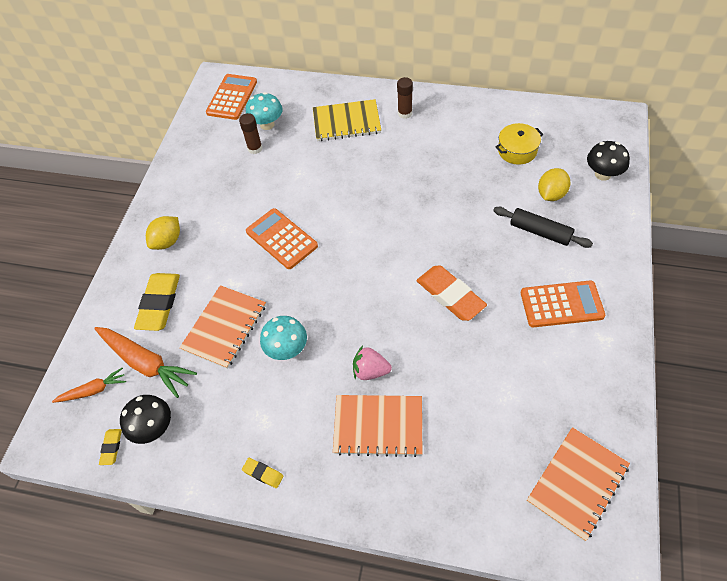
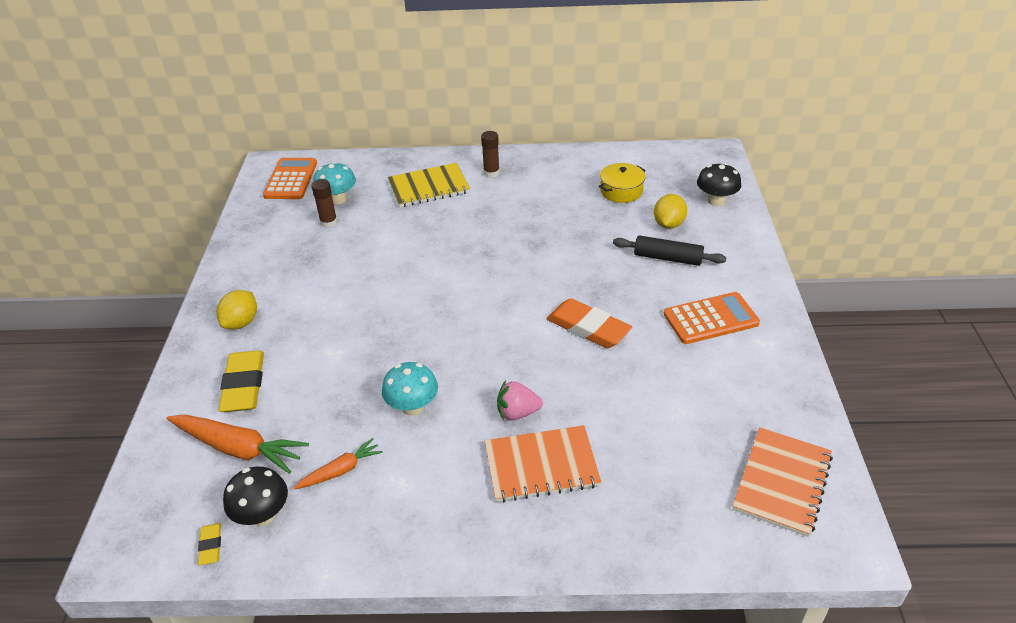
camera: 15 degrees left, 15 degrees down
orange carrot [52,368,126,403] -> orange carrot moved to [294,438,383,490]
orange notebook [180,285,266,369] -> none
yellow eraser [242,458,284,488] -> none
orange calculator [246,208,318,269] -> none

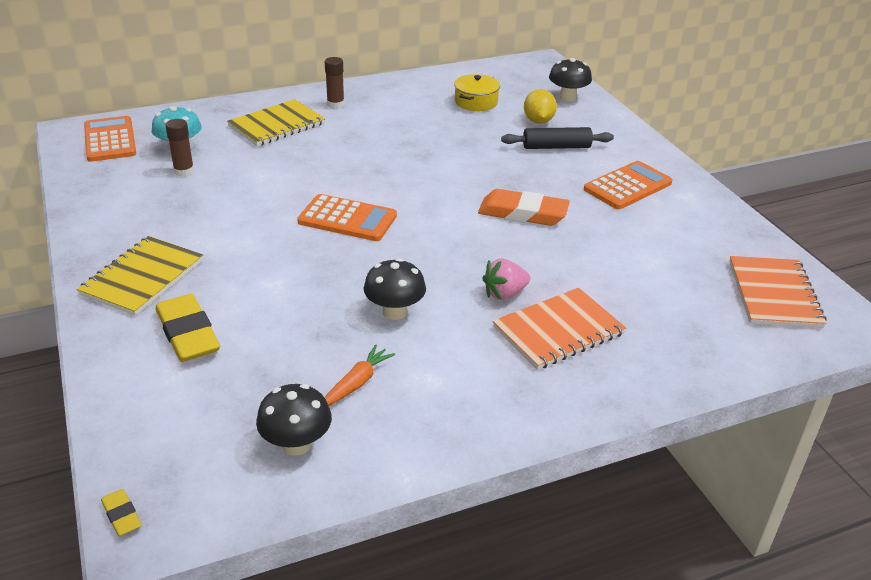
camera: 25 degrees left, 5 degrees down
orange carrot [167,415,309,474] -> none
yellow eraser [198,523,221,565] -> yellow eraser moved to [101,489,142,536]
yellow lemon [216,290,257,330] -> yellow notebook [77,236,203,316]
turquoise mushroom [382,362,438,416] -> black mushroom [364,258,426,320]
none -> orange calculator [297,194,397,241]

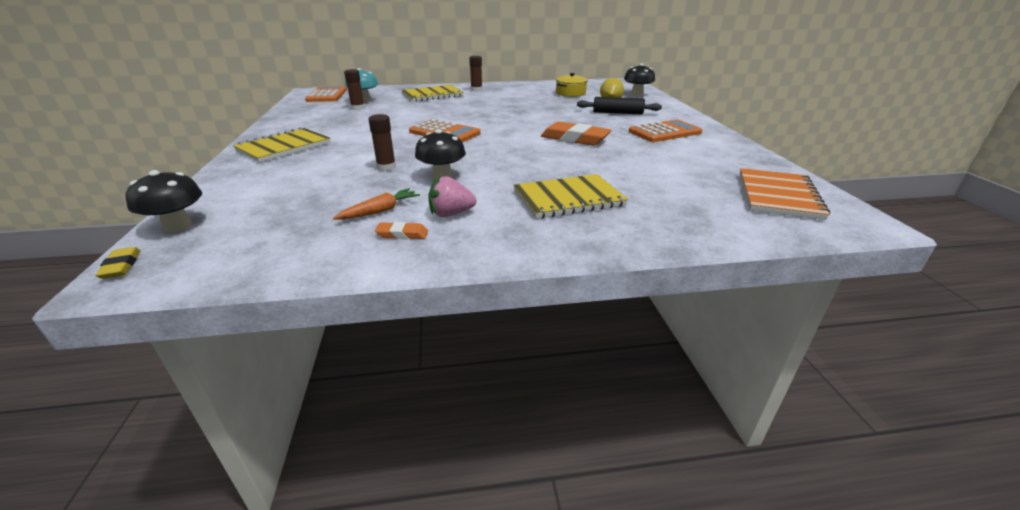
camera: 15 degrees right, 5 degrees down
yellow eraser [156,294,220,362] -> none
black mushroom [256,384,332,456] -> black mushroom moved to [125,170,202,233]
pink strawberry [482,259,530,300] -> pink strawberry moved to [428,176,476,217]
orange notebook [493,288,626,370] -> yellow notebook [513,174,628,219]
none -> brown glue stick [368,114,396,171]
none -> orange eraser [375,222,428,239]

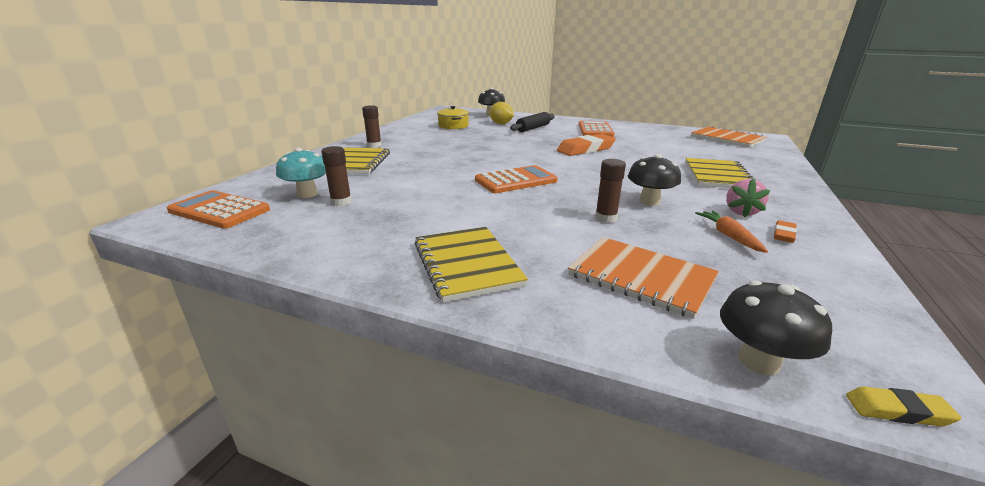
camera: 60 degrees left, 5 degrees down
none -> orange notebook [568,237,719,319]

